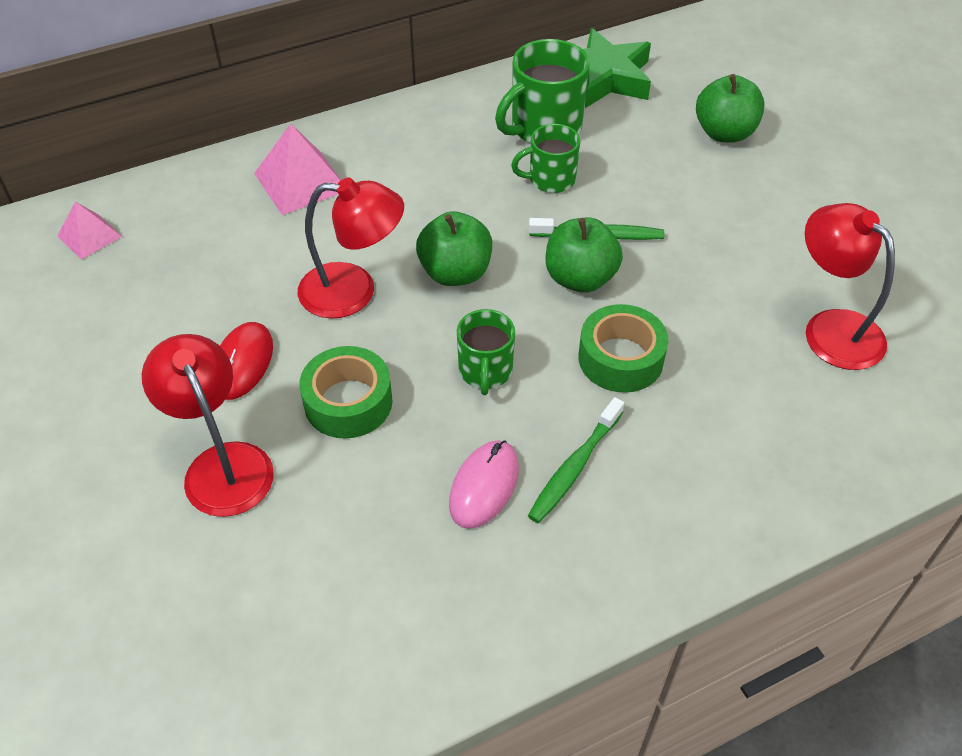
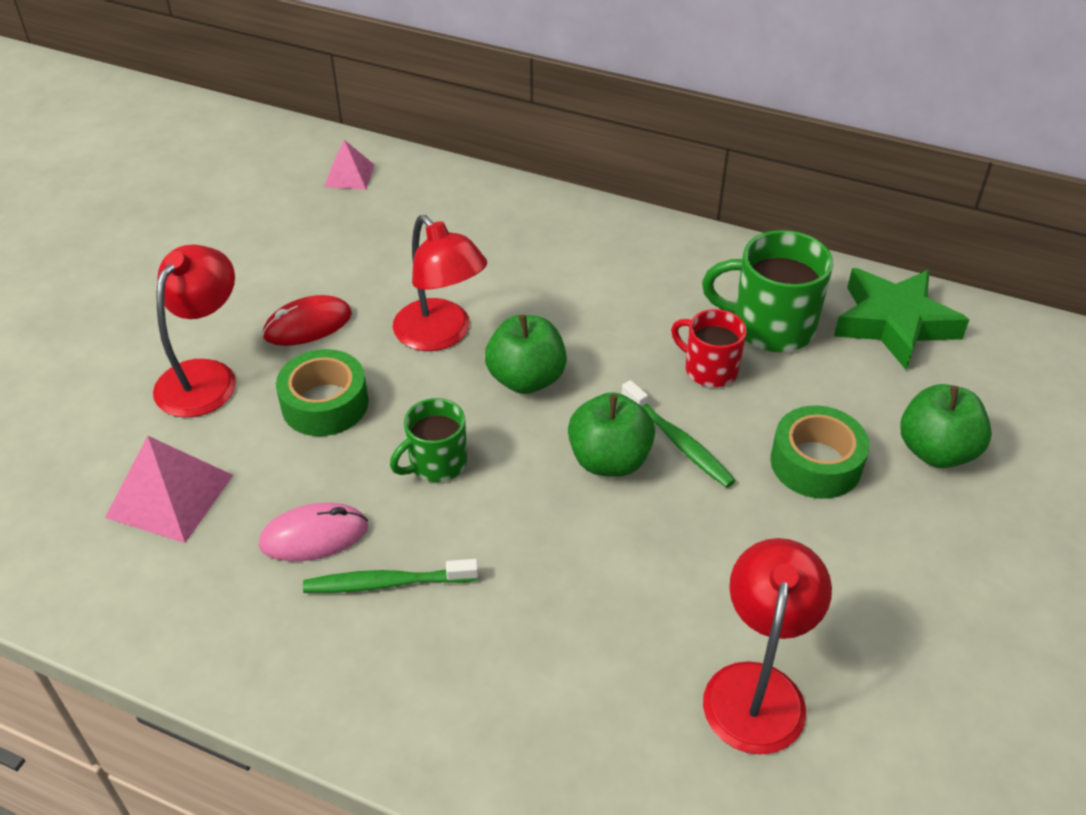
camera: 50 degrees right, 5 degrees down
pink pyramid [254,124,341,215] -> pink pyramid moved to [105,436,233,543]
green mug [511,124,580,193] -> red mug [671,309,747,387]
green tape [578,304,668,393] -> green tape moved to [771,406,869,499]

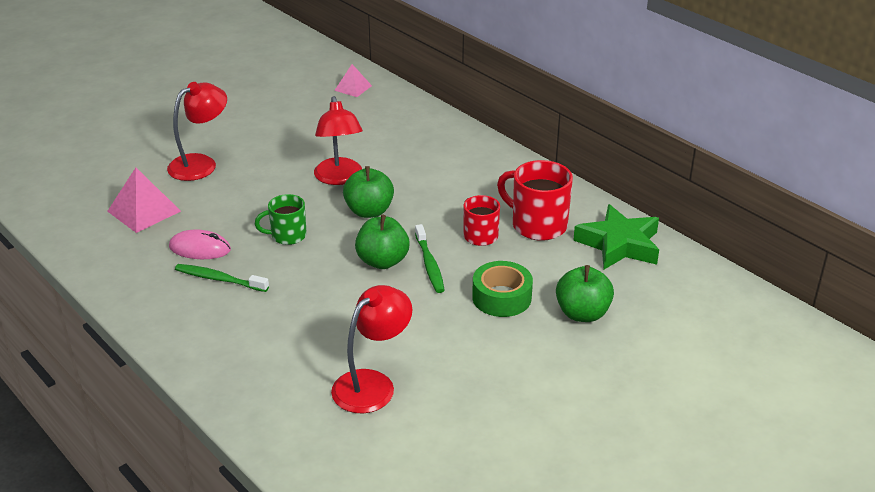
camera: 25 degrees right, 10 degrees down
red mouse [262,295,352,346] -> none
green tape [276,349,369,436] -> none
green mug [702,230,833,352] -> red mug [497,160,573,241]

